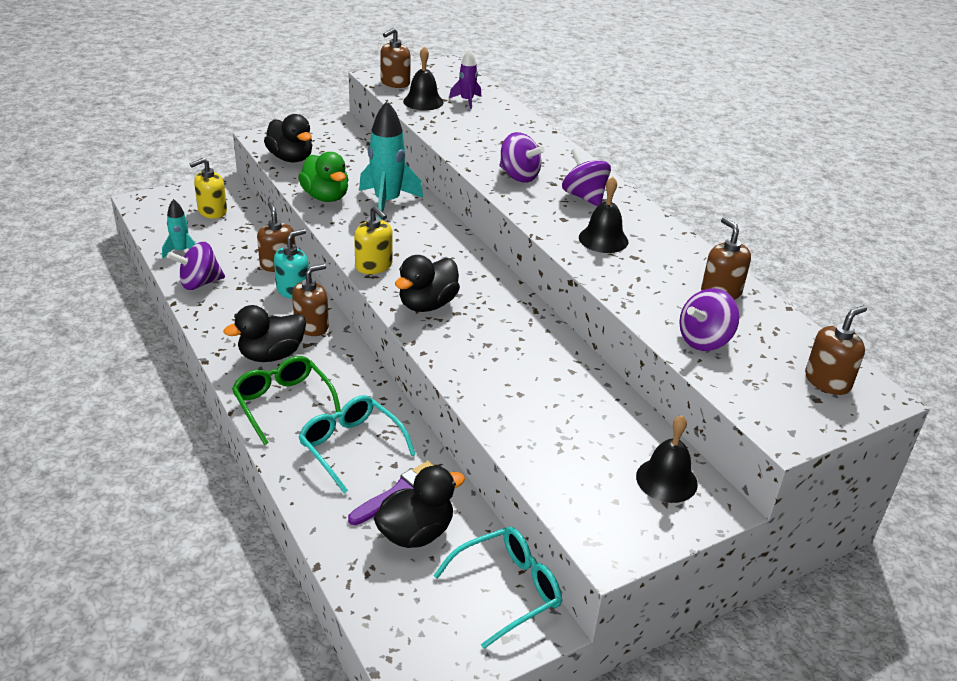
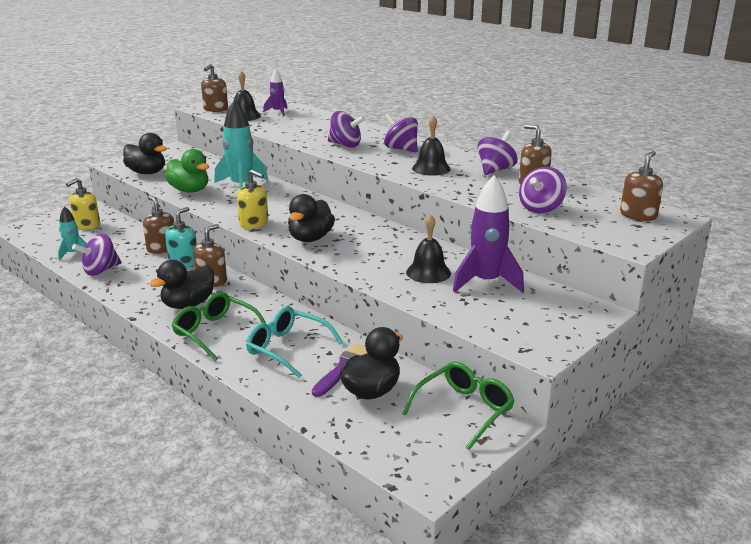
camera: 15 degrees left, 10 degrees down
turquoise glasses [433,527,562,649] -> green glasses [402,362,515,450]
black bell [636,415,698,503] -> black bell moved to [406,214,451,283]
none -> purple rocket [453,175,524,293]
none -> purple spinning top [477,131,517,175]

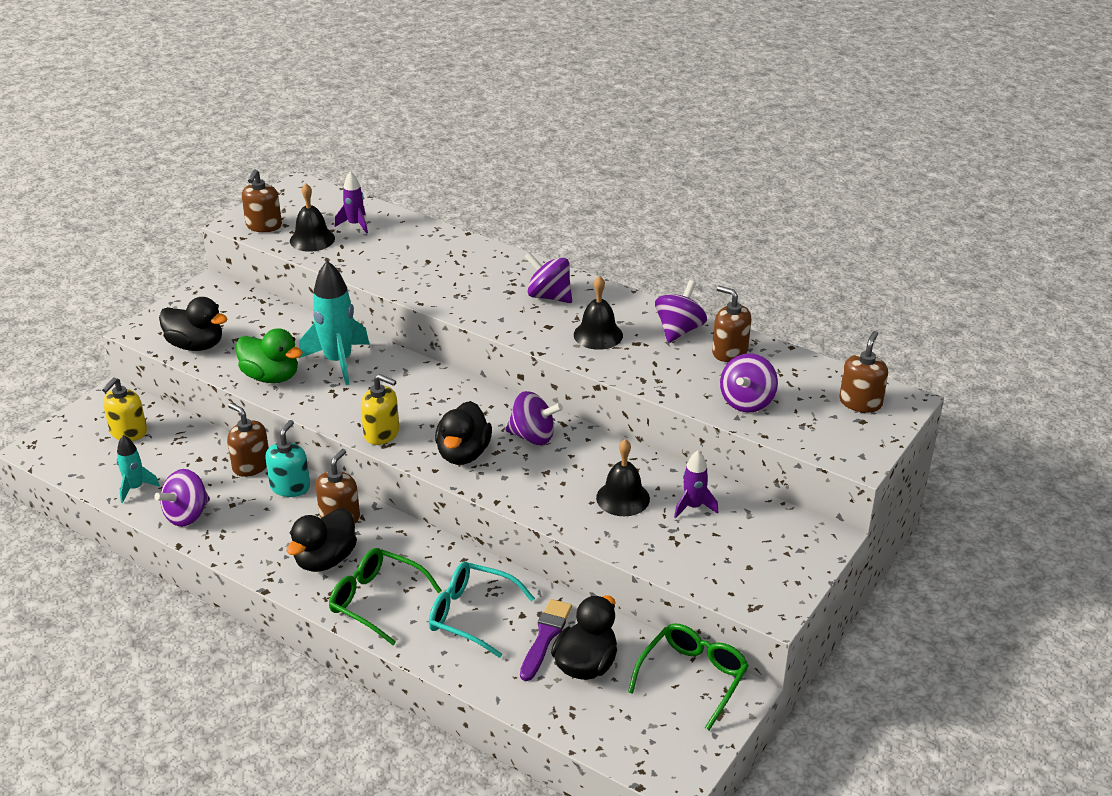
camera: 10 degrees left, 10 degrees up
purple spinning top [328,111,365,147] -> purple spinning top moved to [506,391,563,445]
purple rocket [453,175,524,293] -> purple rocket [674,450,719,518], size x0.55

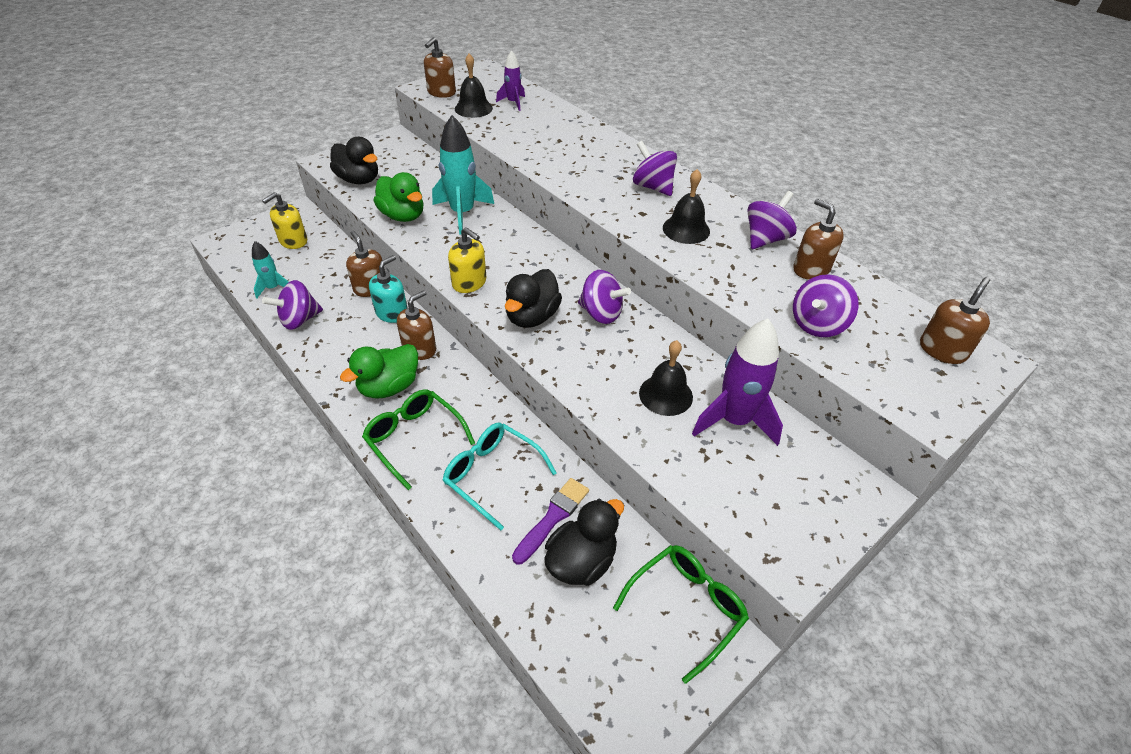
camera: 15 degrees right, 10 degrees up
black duck [287,508,357,572] -> green duck [340,344,418,399]
purple rocket [674,450,719,518] -> purple rocket [692,318,783,446], size x1.83

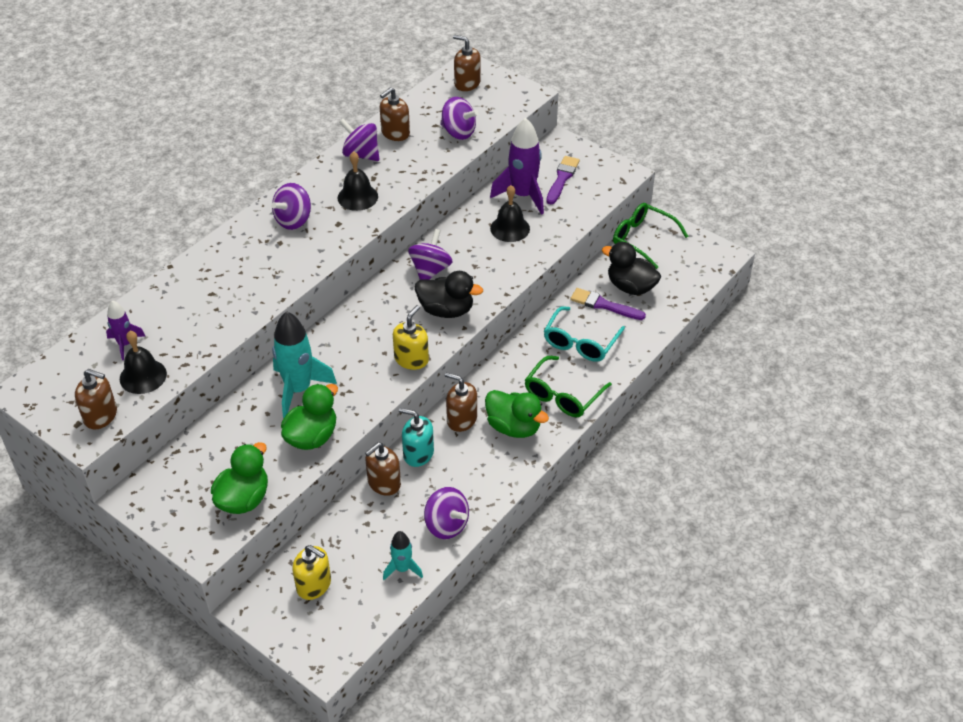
camera: 100 degrees left, 0 degrees up
black duck [330,137,378,184] -> green duck [211,442,268,514]
none -> purple brush [546,156,580,204]

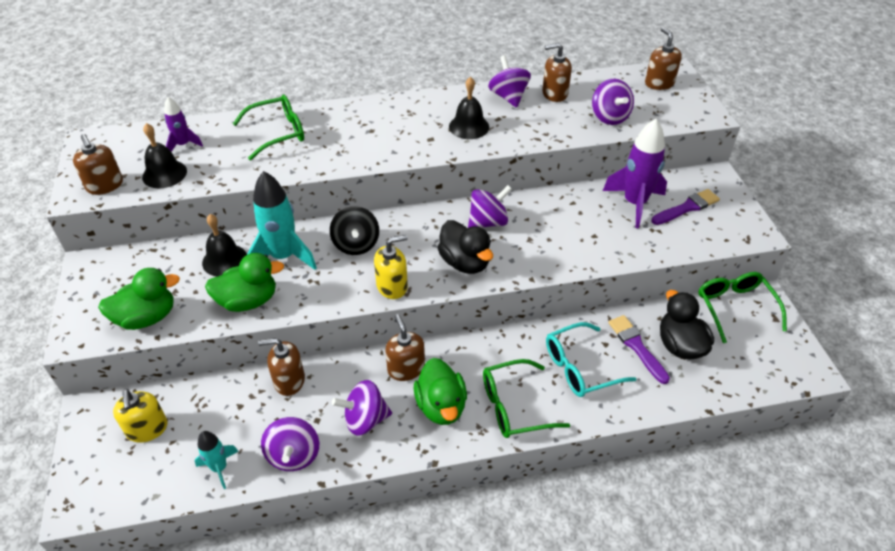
camera: 40 degrees right, 0 degrees up
purple spinning top [271,183,311,230] -> purple spinning top moved to [332,380,392,435]
turquoise soap dispenser [399,408,434,467] -> none
black bell [490,185,530,242] -> black bell moved to [202,214,247,277]
none -> green glasses [233,95,304,160]
none -> black spinning top [330,206,379,255]

